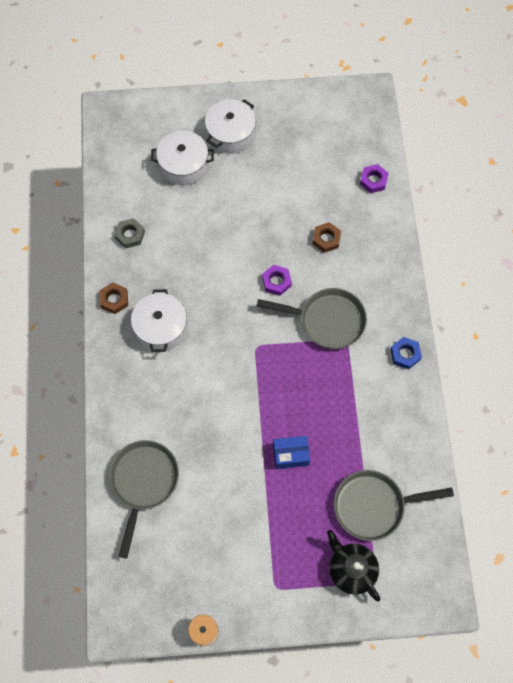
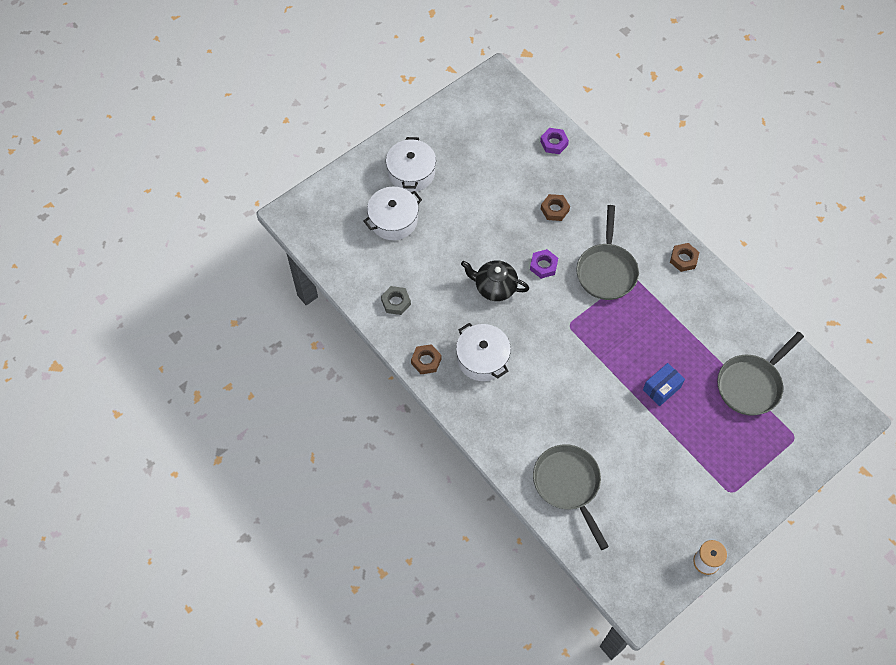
camera: 35 degrees left, 5 degrees down
grey pan [257,288,367,349] -> grey pan turned 120 degrees clockwise [576,205,639,300]
black teapot [327,530,380,602] -> black teapot moved to [461,260,529,301]
blue nut [390,337,422,369] -> brown nut [670,243,700,272]

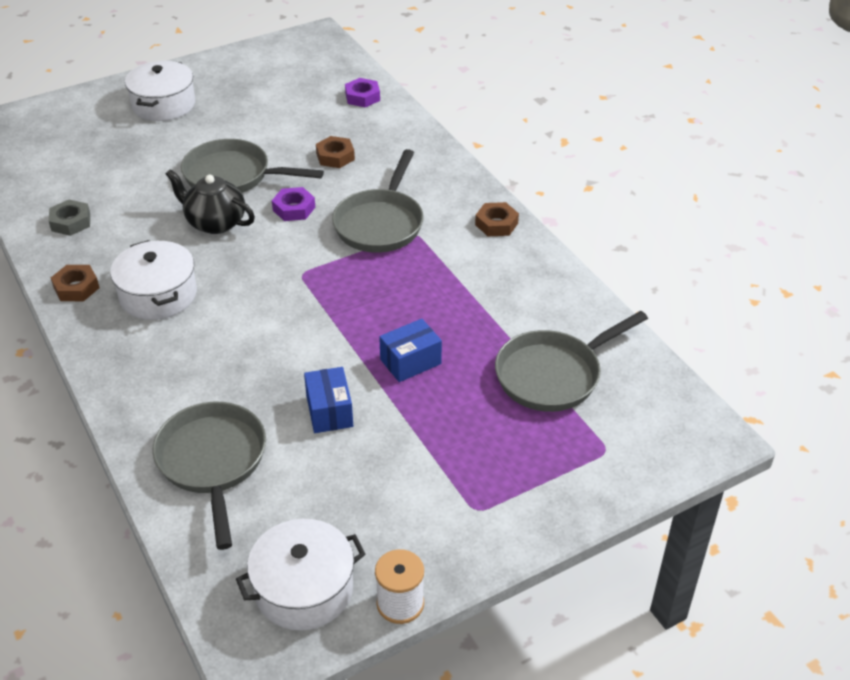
camera: 10 degrees right, 20 degrees down
white pot [364,187,422,240] -> white pot moved to [236,519,365,630]
none -> grey pan [181,139,324,193]
none -> blue box [304,367,353,433]

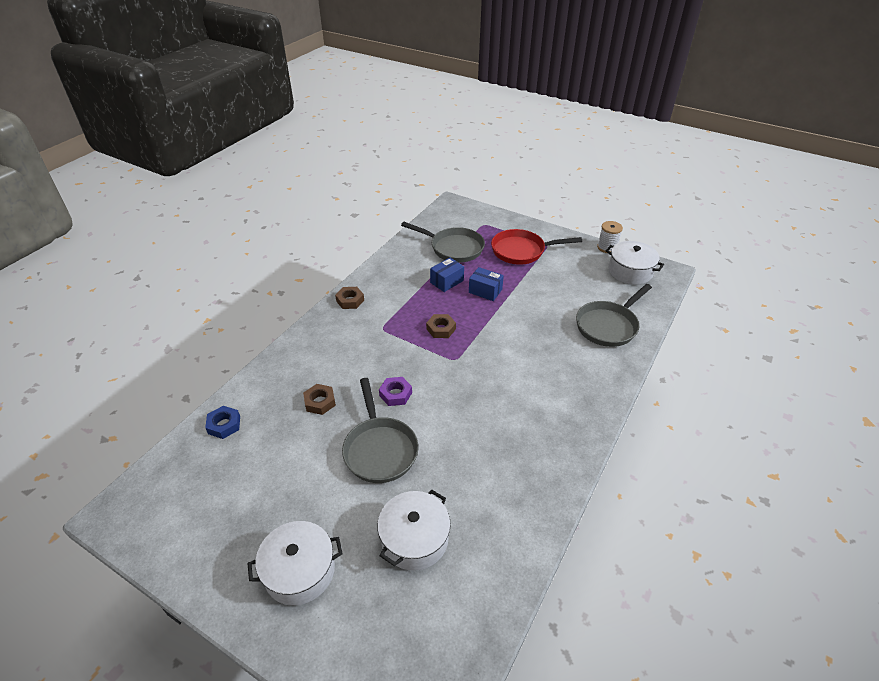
camera: 120 degrees left, 0 degrees up
grey nut [49,199,90,236] -> none
brown nut [51,265,100,301] -> brown nut moved to [426,314,456,338]
white pot [110,240,197,320] -> white pot moved to [377,490,451,571]
black teapot [166,169,255,234] -> none
blue box [304,367,353,433] -> blue box moved to [430,258,464,292]
grey pan [332,149,424,253] -> none
purple nut [345,78,380,107] -> blue nut [205,406,240,439]
none -> red pan [491,229,582,265]

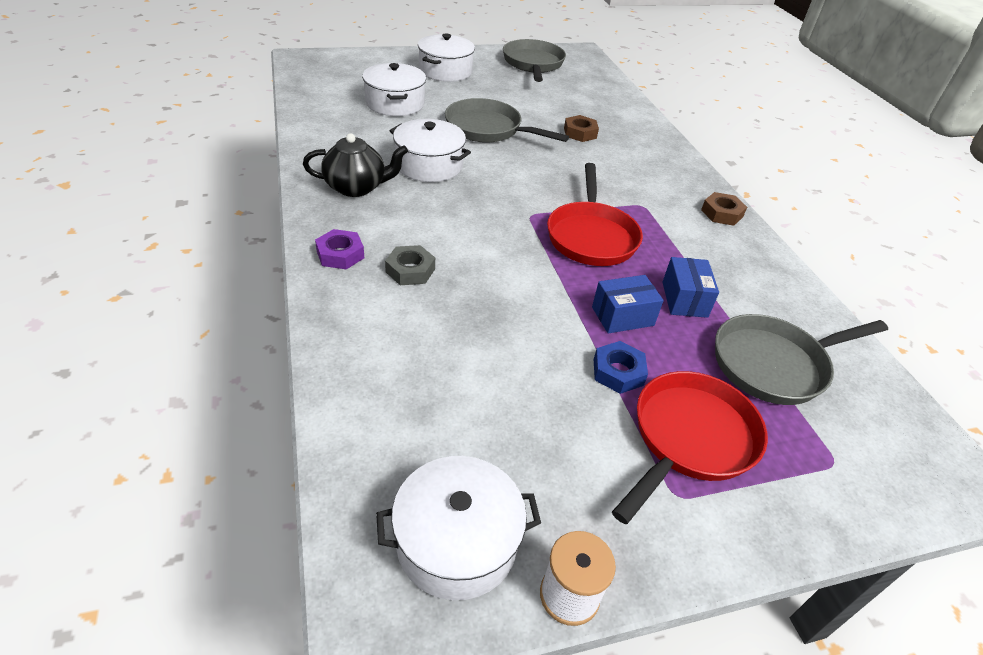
camera: 130 degrees right, 0 degrees up
blue nut [205,406,240,439] -> blue nut moved to [594,341,648,394]
purple nut [379,377,412,406] -> purple nut moved to [315,229,364,270]
brown nut [426,314,456,338] -> red pan [547,163,643,266]
grey pan [576,284,652,347] -> grey pan moved to [503,39,566,82]
none -> black teapot [303,133,408,197]
none -> grey nut [385,245,435,285]
none -> white pot [390,119,471,182]

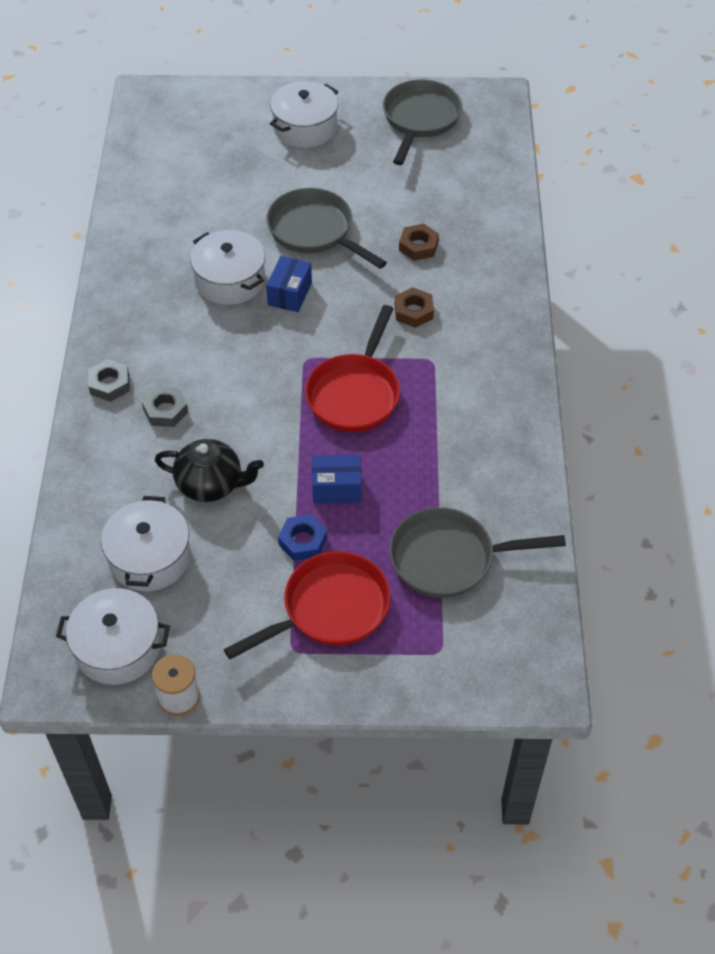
camera: 20 degrees right, 10 degrees up
black teapot [303,133,408,197] -> black teapot moved to [155,439,264,502]
purple nut [315,229,364,270] -> grey nut [88,359,130,402]
white pot [362,63,426,116] -> white pot moved to [101,496,191,591]
blue box [662,257,719,318] -> blue box moved to [266,256,312,312]
brown nut [701,192,747,226] -> brown nut moved to [395,287,434,328]

